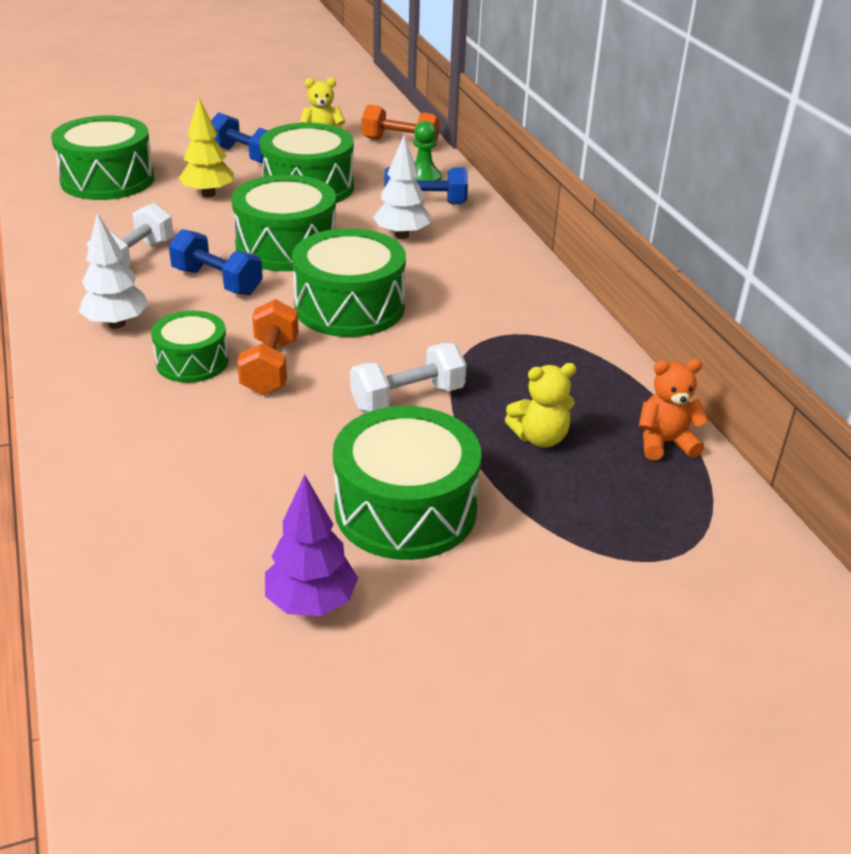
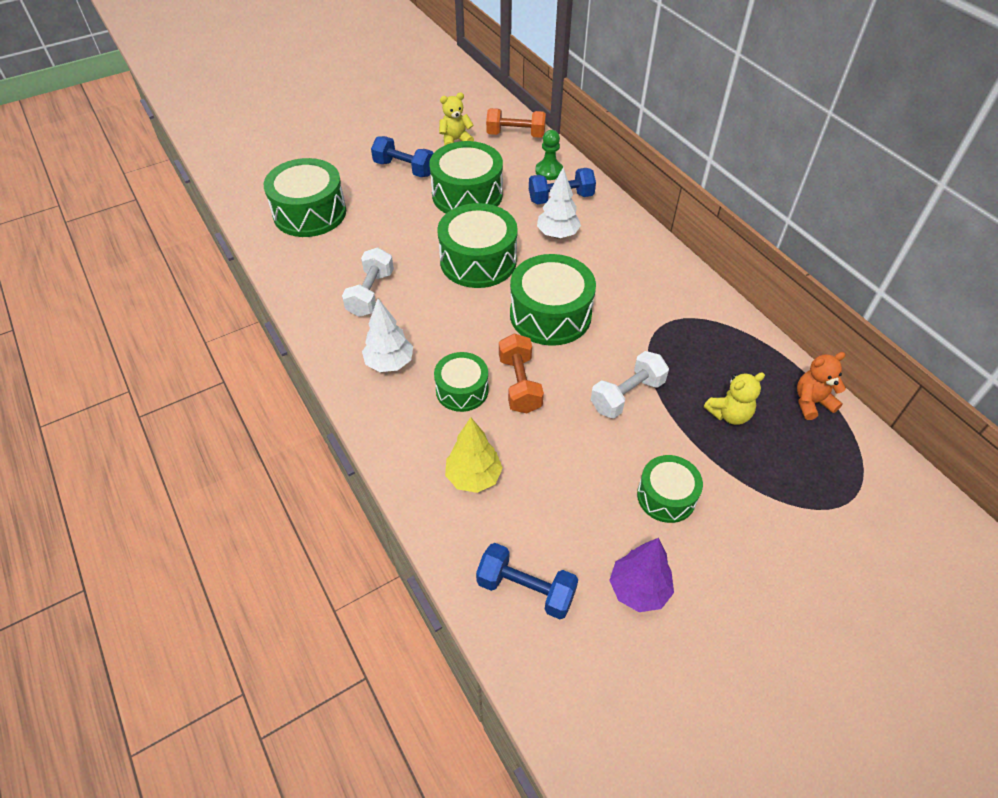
camera: 10 degrees left, 15 degrees up
blue dumbbell [169,229,263,295] -> blue dumbbell moved to [476,543,578,619]
yellow tree [179,97,234,197] -> yellow tree moved to [445,417,503,493]
green drum [333,406,481,560] -> green drum [637,455,703,523], size x0.60

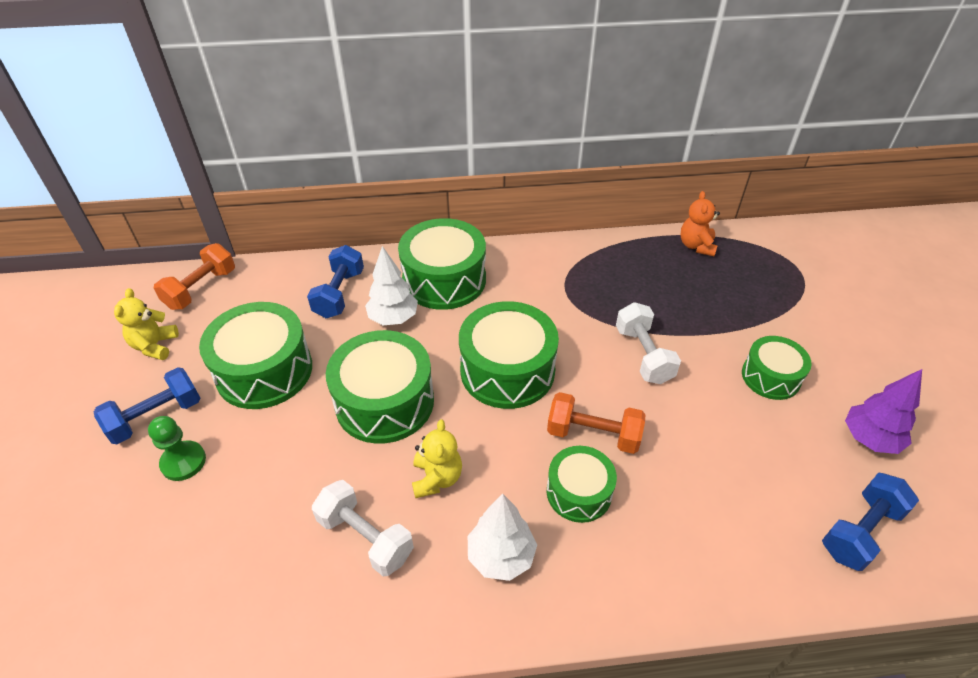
camera: 65 degrees left, 5 degrees down
green drum [264,158,346,237] -> green drum moved to [398,218,486,310]
yellow tree [445,417,503,493] -> none
green pawn [535,130,563,180] -> green pawn moved to [148,416,206,481]
yellow teddy bear [704,372,765,425] -> yellow teddy bear moved to [412,420,462,498]

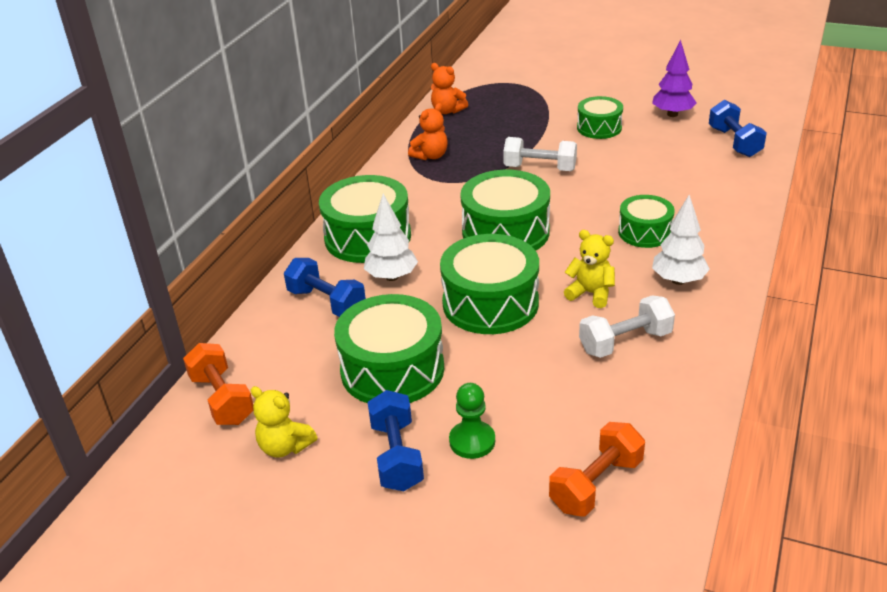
camera: 60 degrees left, 10 degrees down
orange dumbbell [547,392,645,454] -> orange dumbbell moved to [549,422,645,517]
none -> orange teddy bear [408,103,448,160]

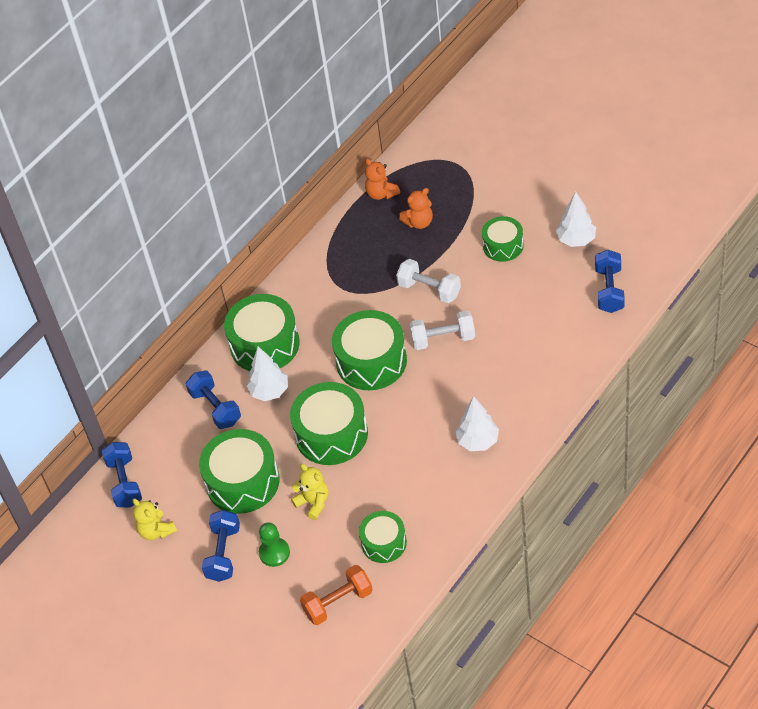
camera: 20 degrees right, 15 degrees up
orange dumbbell [183,343,253,425] -> blue dumbbell [102,442,142,507]
orange teddy bear [408,103,448,160] -> orange teddy bear moved to [399,188,433,229]
yellow teddy bear [564,230,615,308] -> yellow teddy bear moved to [291,464,329,520]
white dumbbell [579,295,675,358] -> white dumbbell moved to [410,310,475,350]
green drum [618,195,675,248] -> green drum moved to [359,511,407,563]
purple tree [652,40,696,117] -> white tree [556,192,596,247]

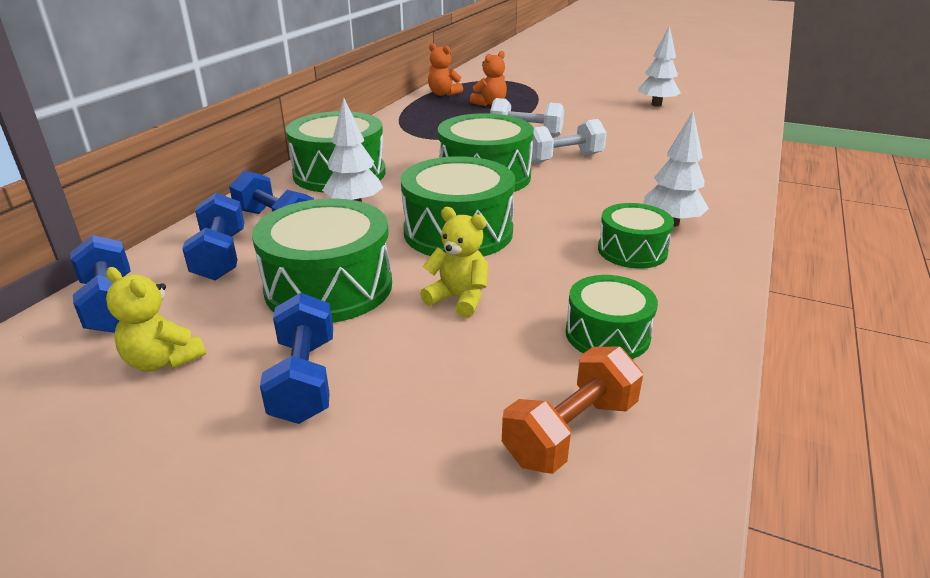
camera: 20 degrees left, 20 degrees down
green pawn [259,522,290,567] -> none
green drum [482,216,524,262] -> green drum moved to [598,203,674,269]
blue dumbbell [595,250,625,313] -> blue dumbbell moved to [182,193,244,280]

